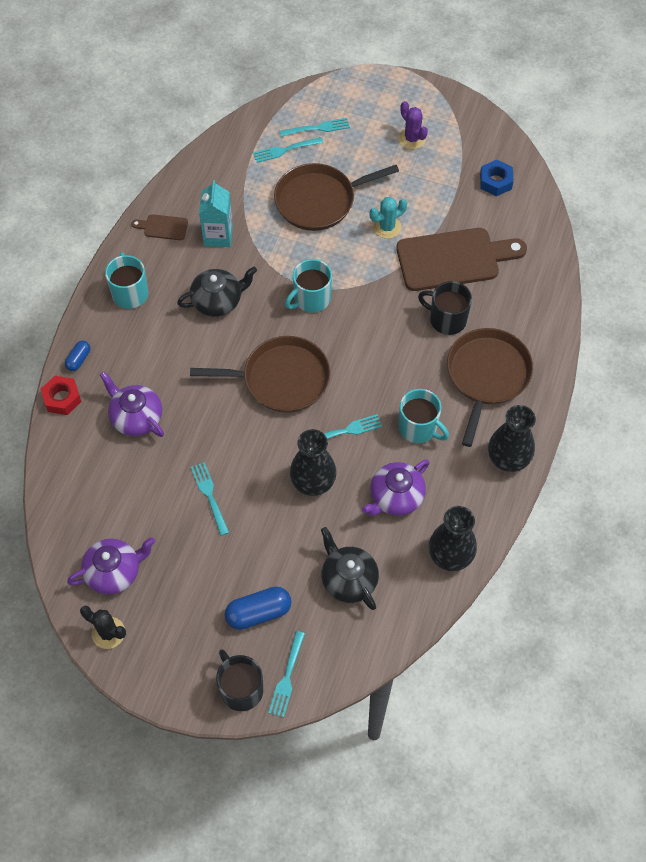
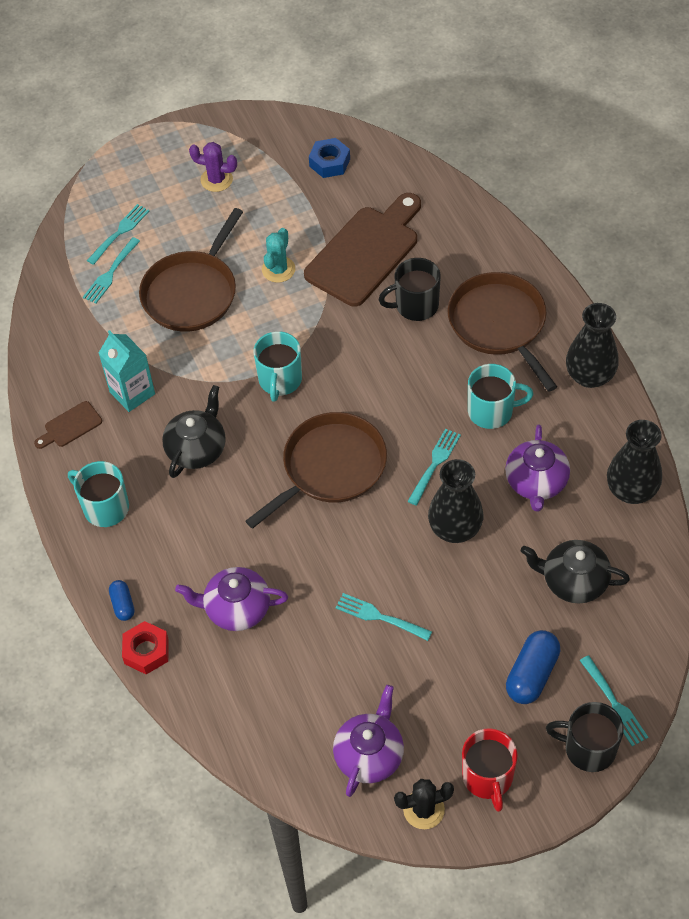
camera: 40 degrees left, 5 degrees down
none -> red mug [462,728,517,812]

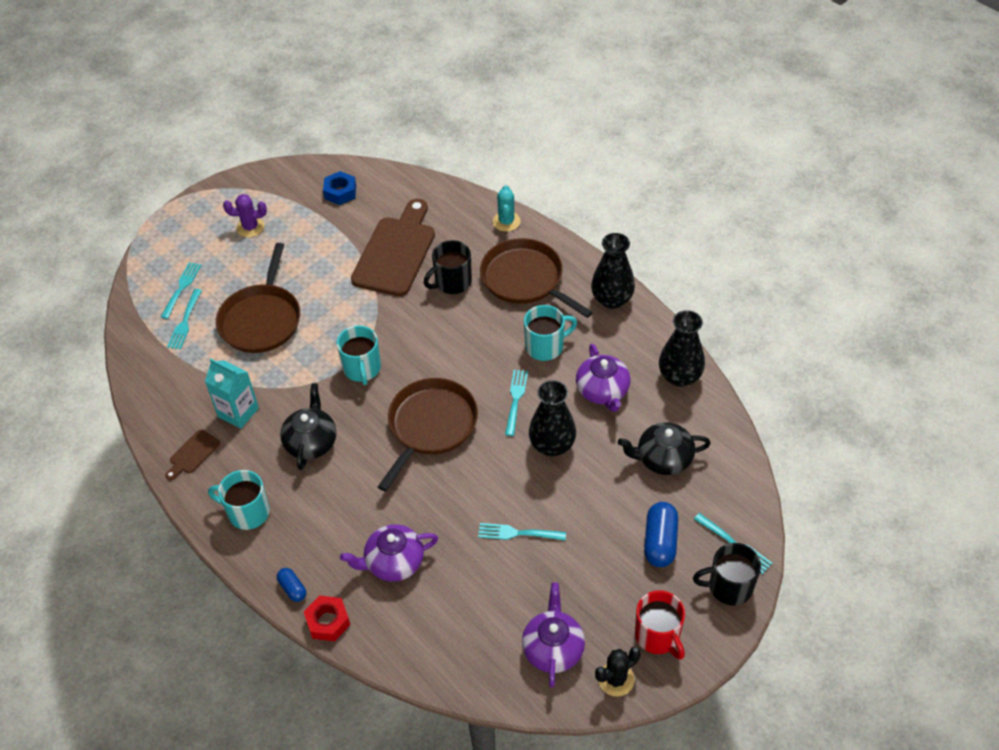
camera: 20 degrees left, 5 degrees down
turquoise cactus [262,228,295,283] -> turquoise cactus moved to [493,185,521,232]

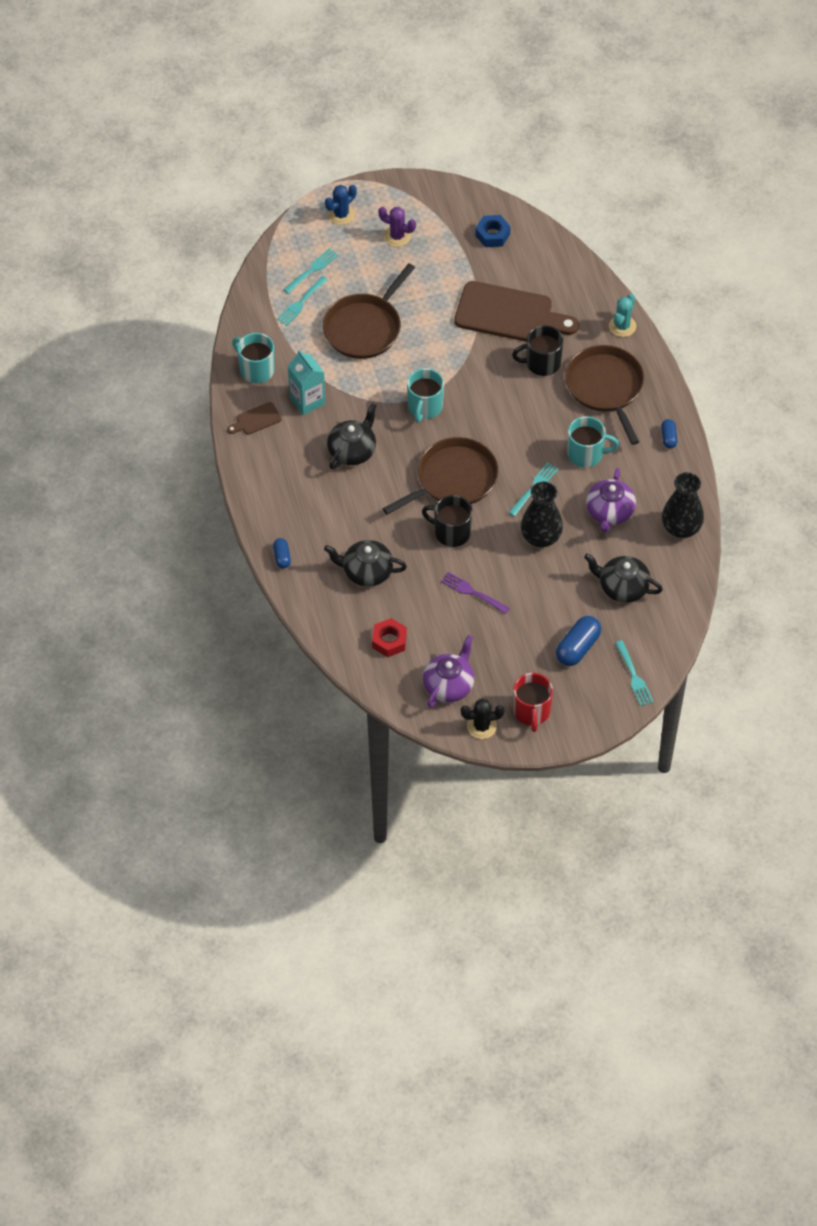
camera: 25 degrees right, 5 degrees up
turquoise mug [208,470,270,530] -> turquoise mug moved to [232,333,275,383]
red nut [304,595,350,641] -> red nut moved to [372,618,407,657]
purple teapot [340,524,438,582] -> black teapot [324,540,407,587]
brown cutting board [351,199,435,296] -> brown cutting board turned 60 degrees clockwise [454,281,579,342]
turquoise fork [478,523,566,541] -> purple fork [441,572,510,614]
black vase [591,233,635,309] -> blue capsule [661,419,678,449]
black mug [693,543,761,606] -> black mug moved to [422,495,472,547]
none -> blue cactus [325,185,357,225]

